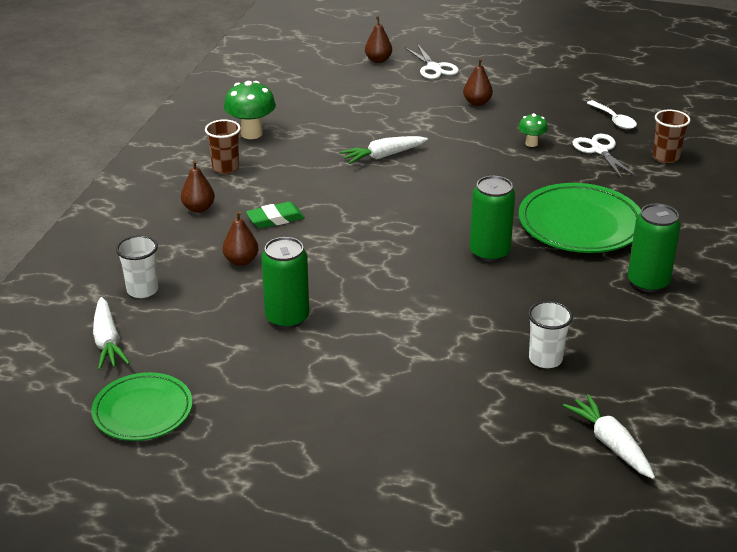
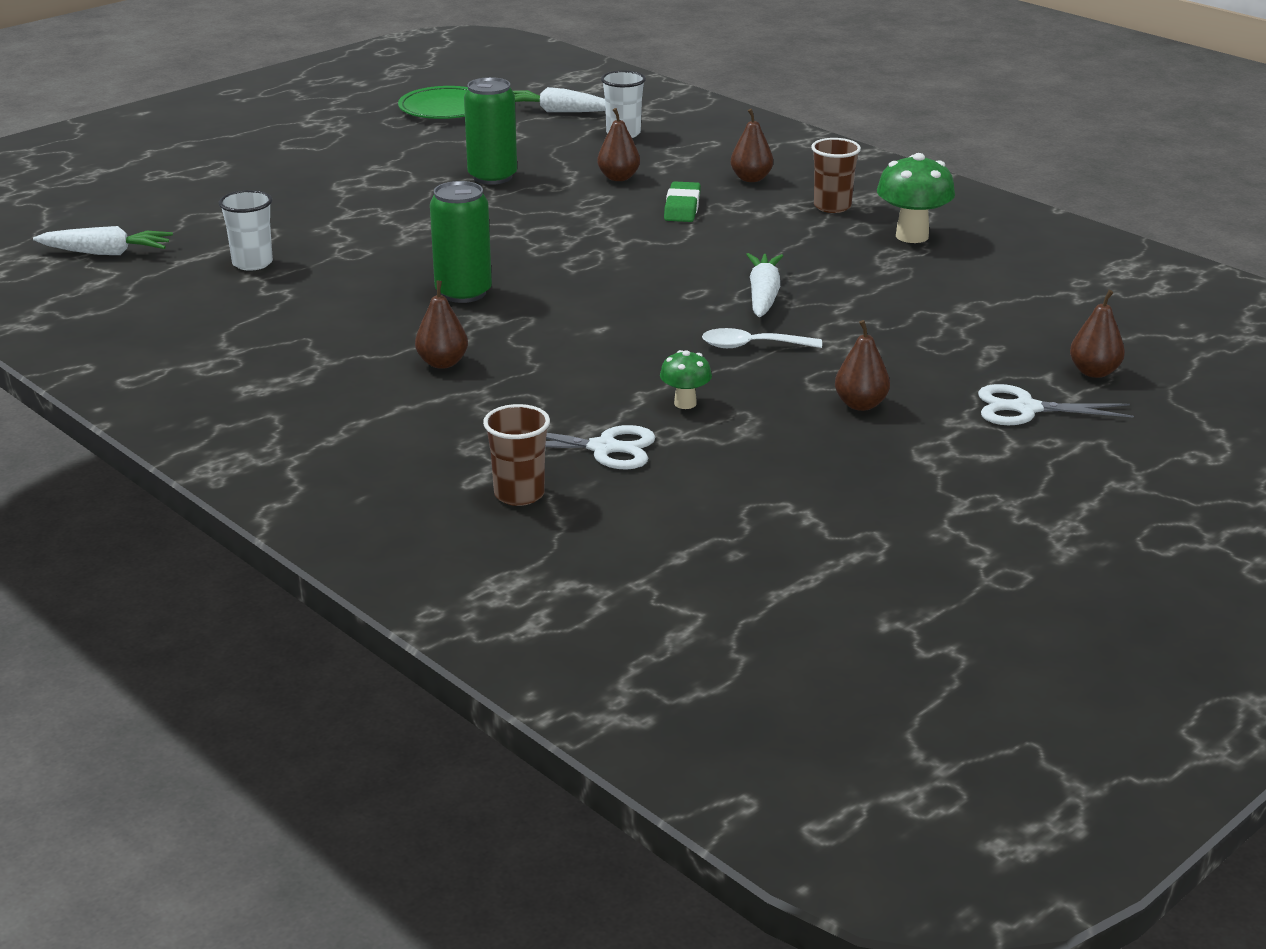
camera: 120 degrees right, 5 degrees down
green plate [519,183,641,253] -> brown pear [415,281,468,369]
white spoon [587,100,637,129] -> white spoon moved to [702,328,822,348]
green can [628,203,681,292] -> none

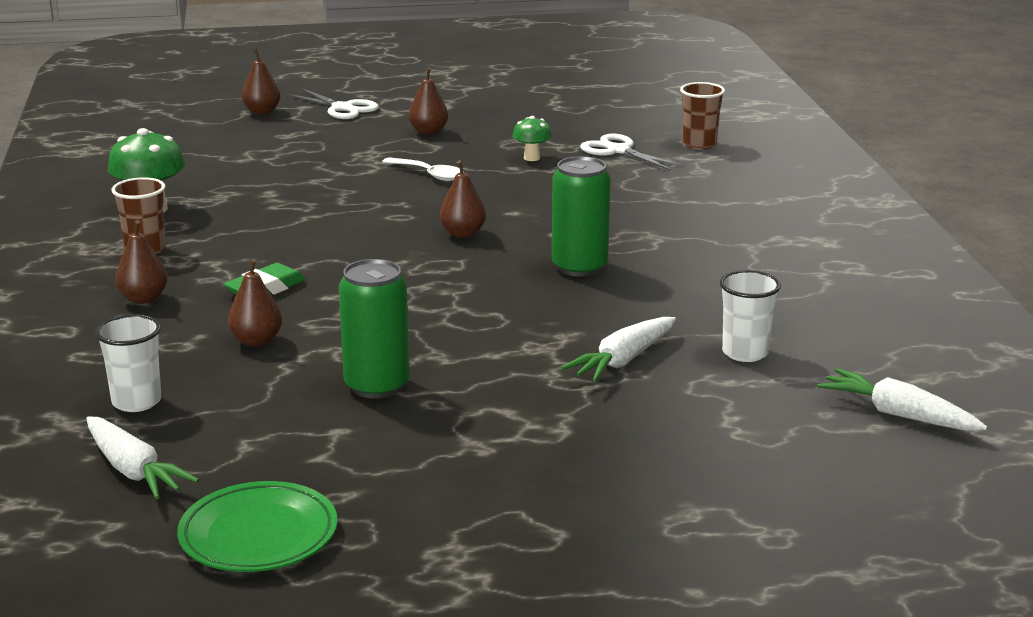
camera: 145 degrees left, 5 degrees down
brown pear [415,281,468,369] -> brown pear moved to [440,160,486,238]
white carrot [746,253,783,317] -> white carrot moved to [561,317,676,382]

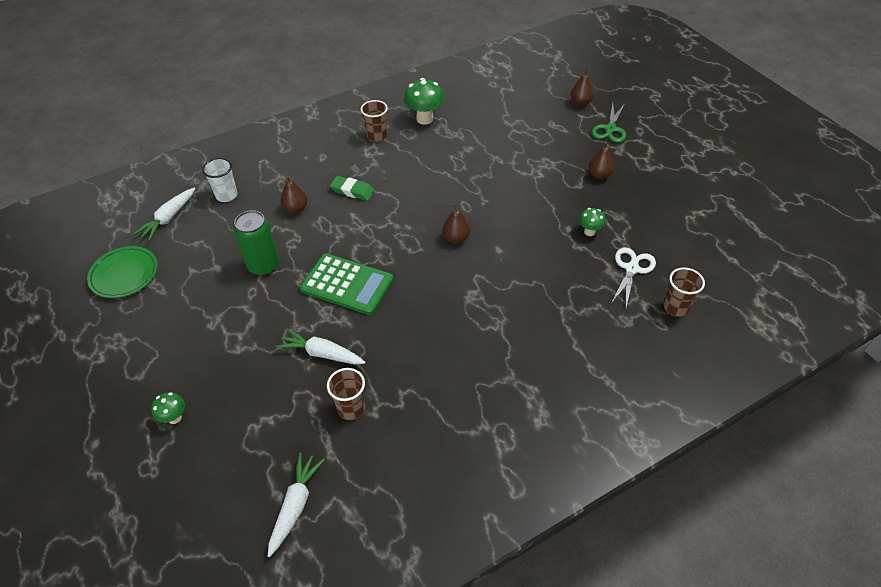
camera: 70 degrees right, 25 degrees up
brown pear [115,220,168,304] -> none
white scissors [287,88,379,119] -> green scissors [592,103,626,143]
white spoon [382,157,464,181] -> none
green can [552,156,611,277] -> none
white cup [720,270,781,362] -> brown cup [327,368,365,420]
none -> green mushroom [151,392,185,424]
none -> green calculator [300,254,394,315]

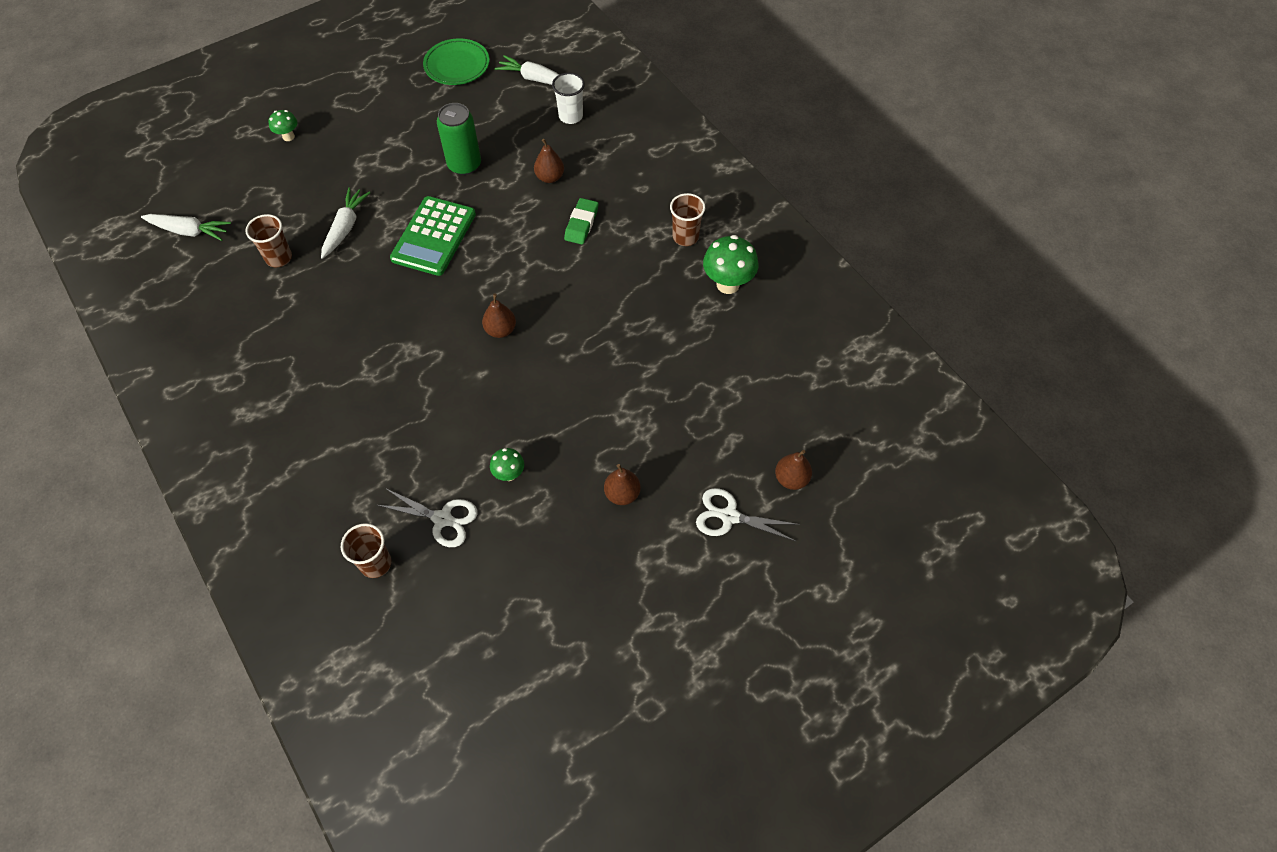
camera: 85 degrees right, 10 degrees up
green scissors [592,103,626,143] -> white scissors [696,488,800,541]

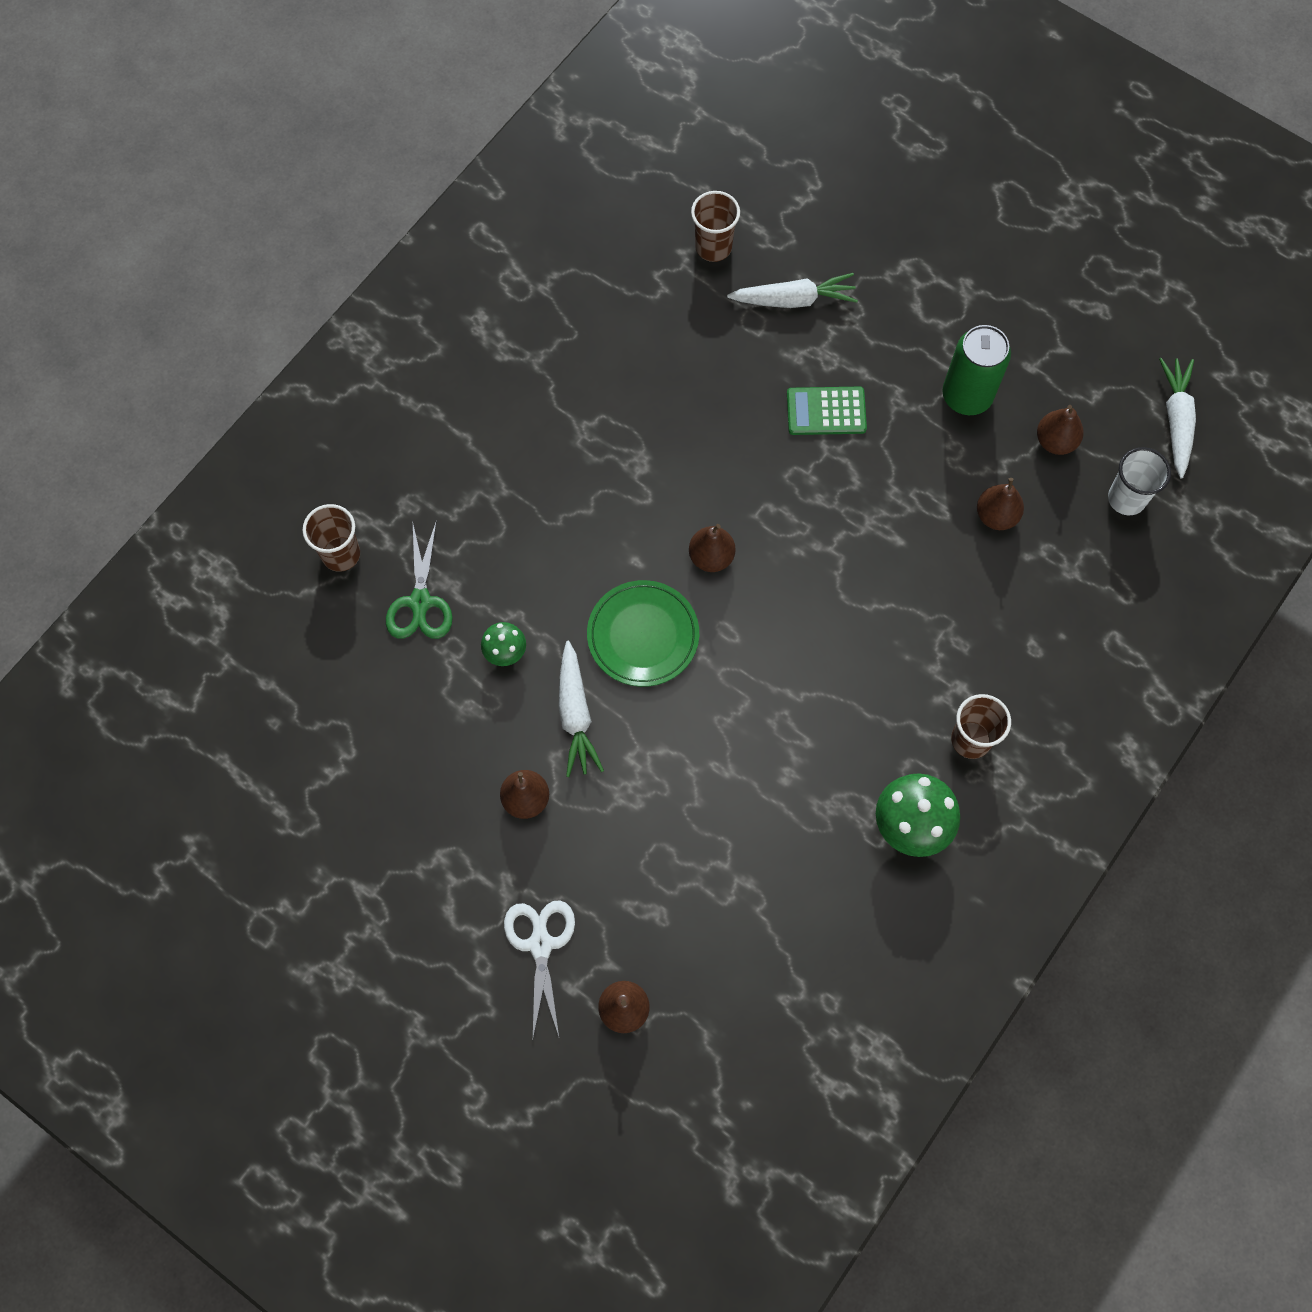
camera: 70 degrees right, 10 degrees up
white carrot [141,214,231,241] -> white carrot moved to [558,641,604,777]
green mushroom [268,110,297,141] -> none
white scissors [377,488,477,547] -> green scissors [386,520,453,639]
green calculator [390,196,476,276] -> green calculator [787,387,867,435], size x0.62
green plate [423,38,490,85] -> green plate moved to [587,580,699,687]
green eraser [564,198,599,244] -> none
none -> brown pear [1037,405,1084,455]

